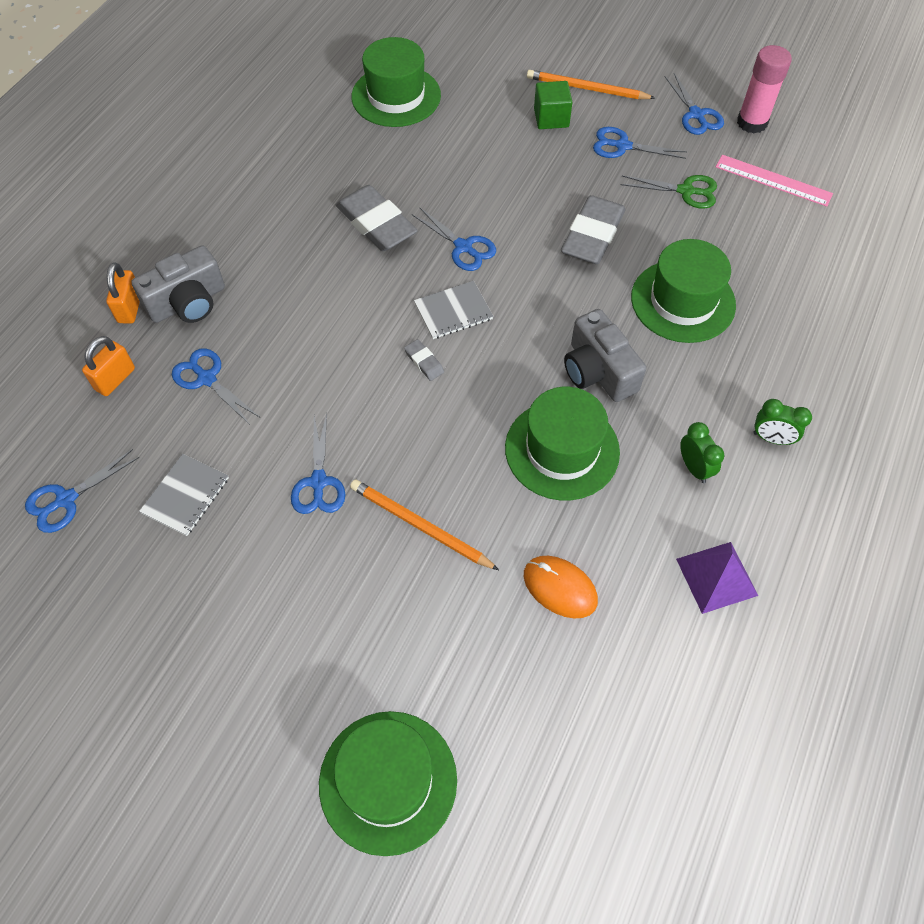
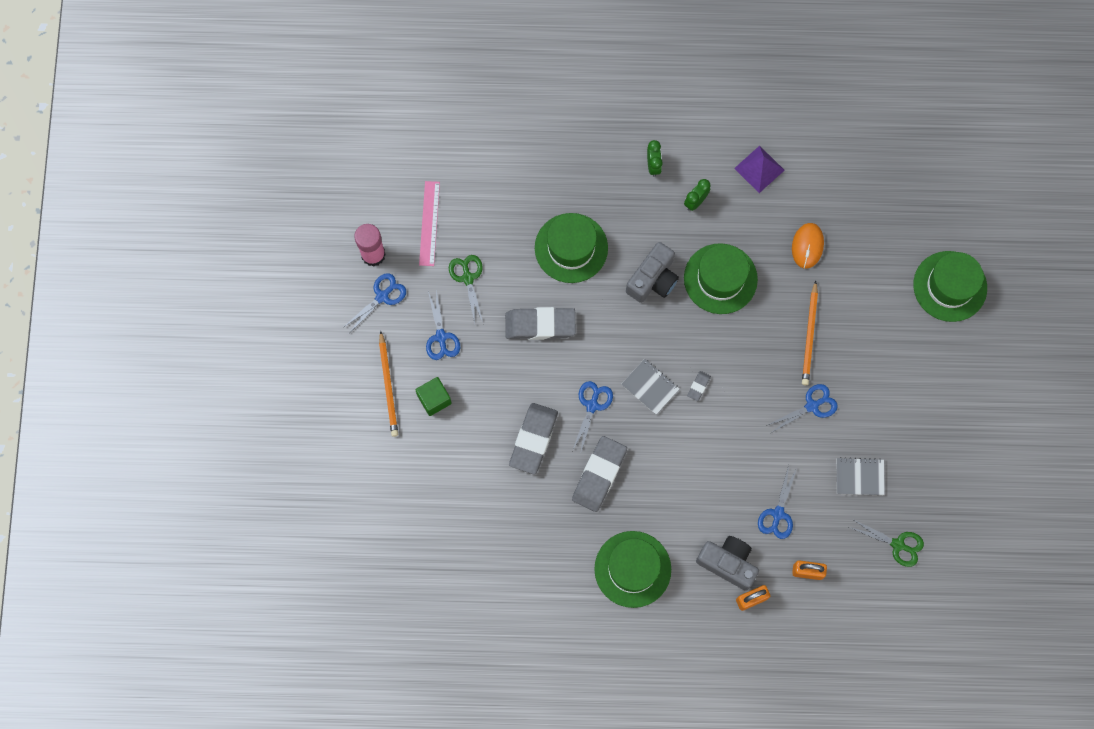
camera: 115 degrees left, 15 degrees up
blue scissors [25,449,139,533] -> green scissors [849,519,924,567]
green hat [351,37,441,127] -> green hat moved to [594,531,671,608]
none -> grey eraser [509,403,558,474]

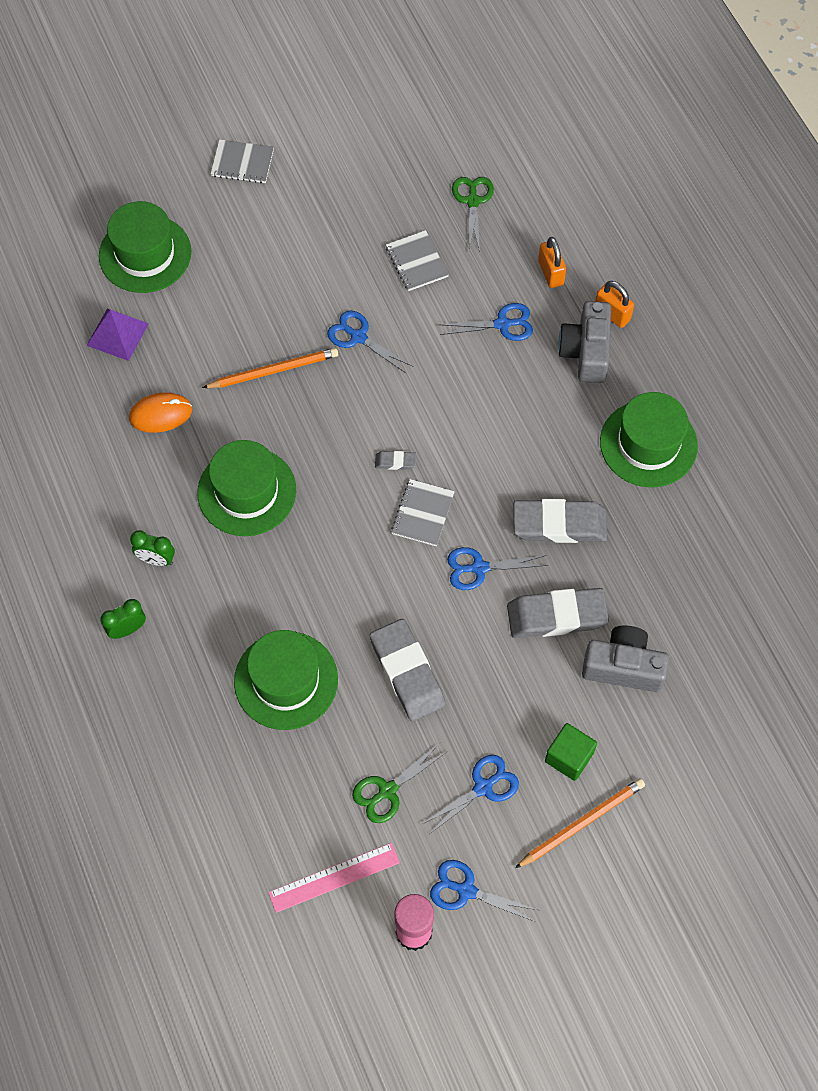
camera: 115 degrees left, 10 degrees down
grey camera [626,242,679,303] -> grey camera moved to [582,625,669,692]
purple pyramid [734,146,785,193] -> purple pyramid moved to [86,309,149,361]
none -> grey notebook [210,139,274,183]

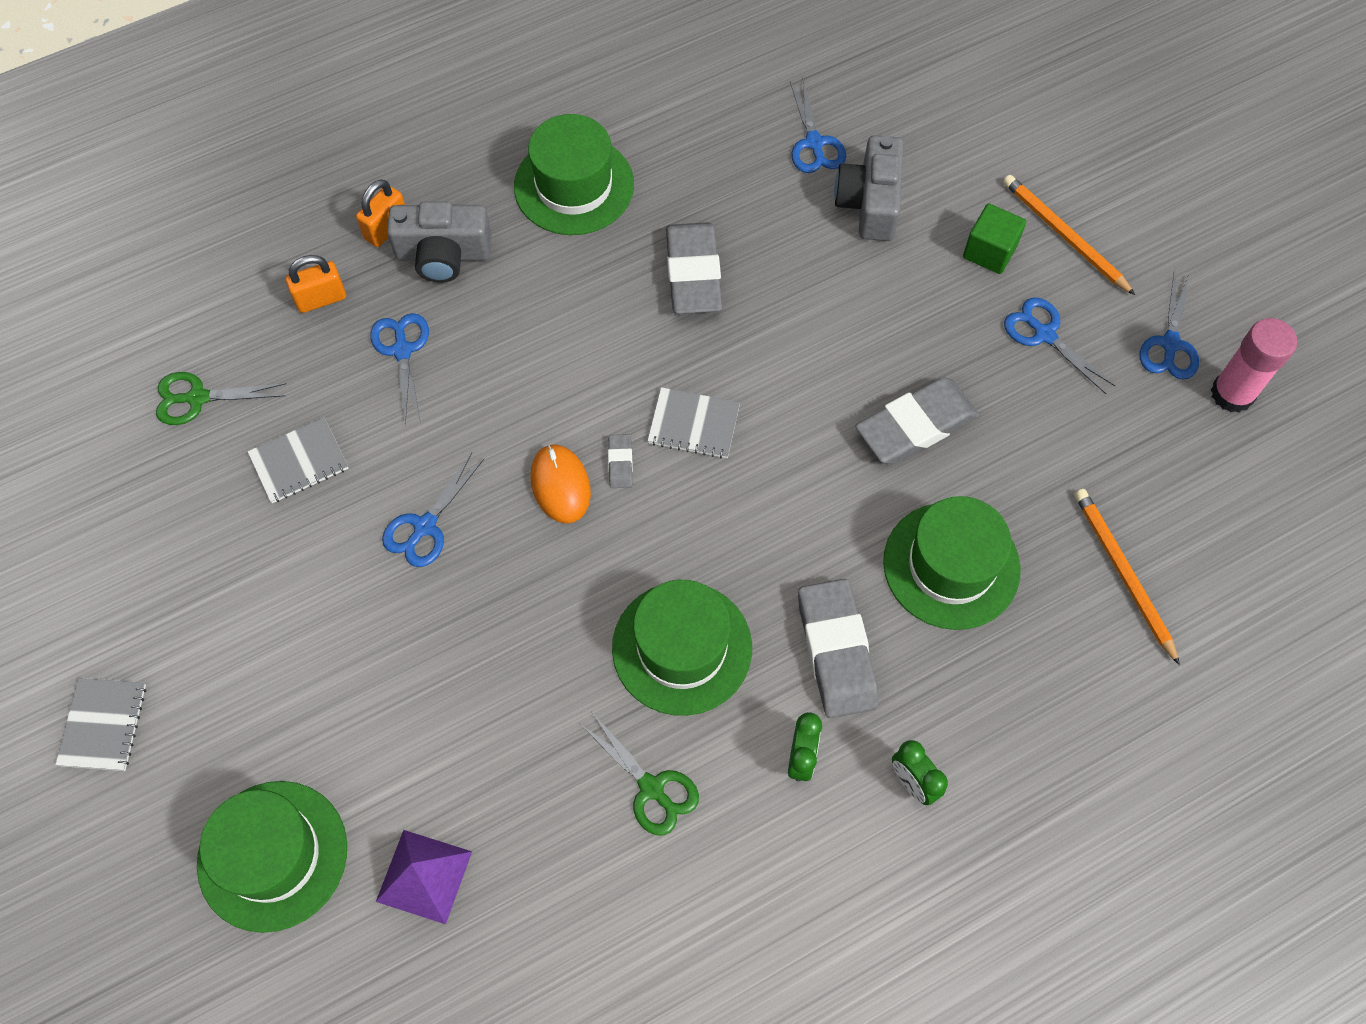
camera: 95 degrees left, 0 degrees up
orange mouse [129,392,192,433] -> orange mouse moved to [531,444,591,523]
orange pencil [202,348,338,388] -> orange pencil moved to [1074,489,1180,665]
pink ruler [268,843,400,913] -> none
green scissors [352,743,448,823] -> green scissors moved to [579,713,699,835]
blue scissors [447,547,549,590] -> blue scissors moved to [790,79,847,173]
grey eraser [507,588,609,638] -> grey eraser moved to [798,579,879,718]

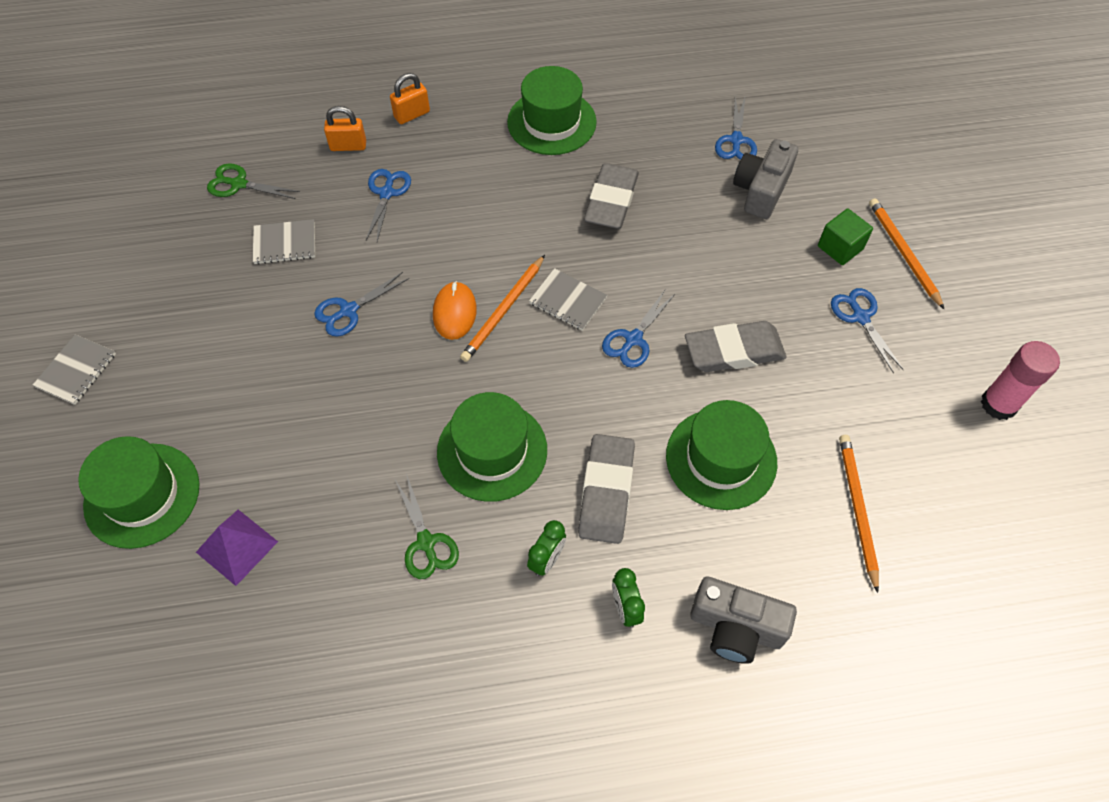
camera: 20 degrees right, 5 degrees down
grey camera [387,201,492,283] -> grey camera moved to [690,576,797,664]
grey eraser [608,434,633,488] -> orange pencil [460,255,545,362]
blue scissors [1140,272,1199,379] -> blue scissors moved to [602,290,676,368]

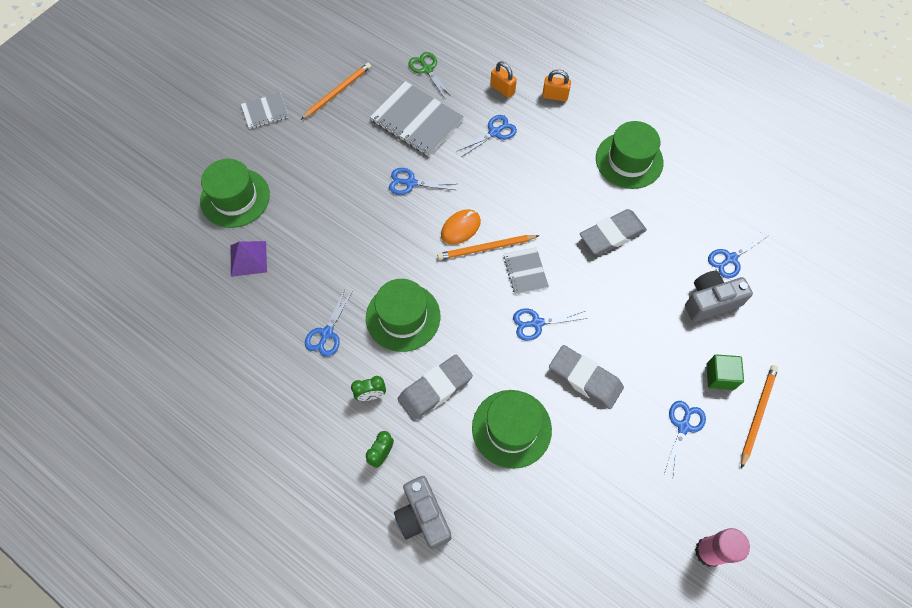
camera: 45 degrees right, 5 degrees up
grey notebook [253,219,315,264] -> grey notebook [370,81,464,157], size x1.82
green scissors [394,473,459,579] -> blue scissors [305,289,352,357]
orange pencil [839,435,879,593] -> orange pencil moved to [301,63,371,120]

